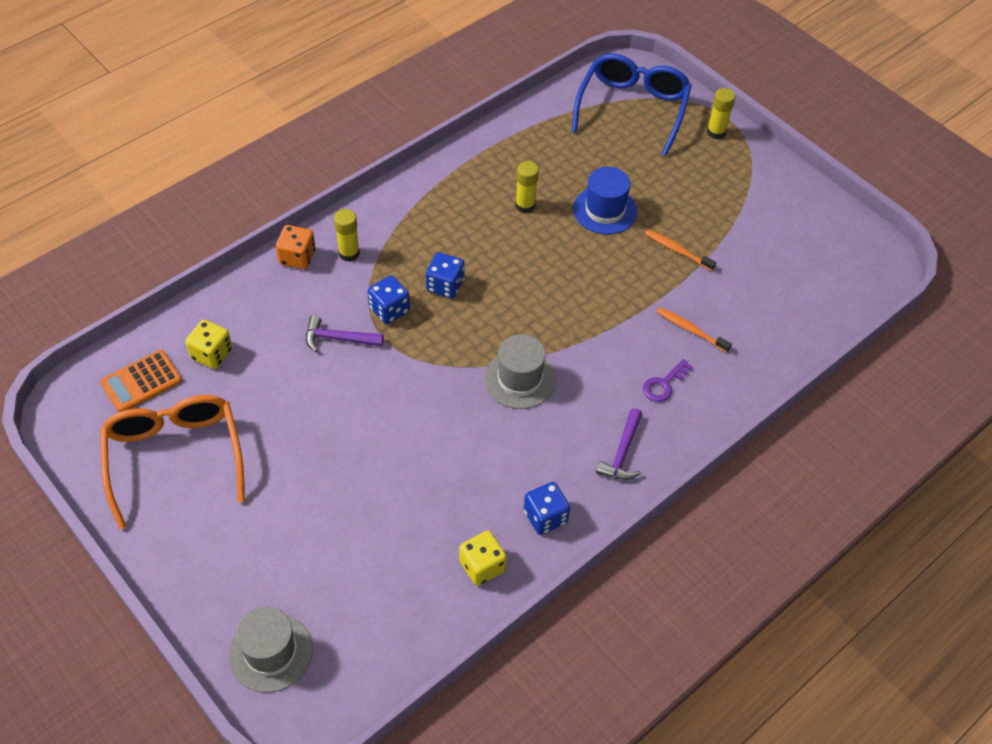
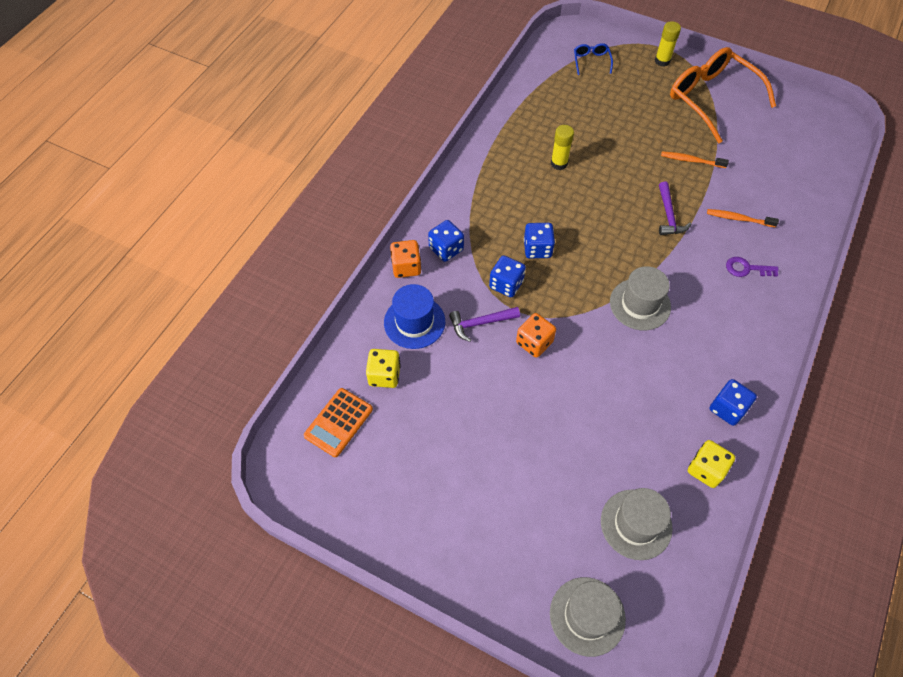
camera: 20 degrees left, 5 degrees up
orange glasses [100,395,245,529] -> orange glasses moved to [670,47,776,143]
yellow glue stick [334,209,360,262] -> blue dice [428,220,464,262]
blue glasses [571,53,692,156] -> blue glasses [574,43,613,75], size x0.43
blue hat [573,167,637,235] -> blue hat moved to [384,284,445,349]
purple hammer [596,408,642,480] -> purple hammer moved to [659,182,692,235]
purple key [643,359,693,402] -> purple key turned 75 degrees clockwise [726,257,779,277]
none -> orange dice [516,313,556,358]
none -> grey hat [601,488,673,560]

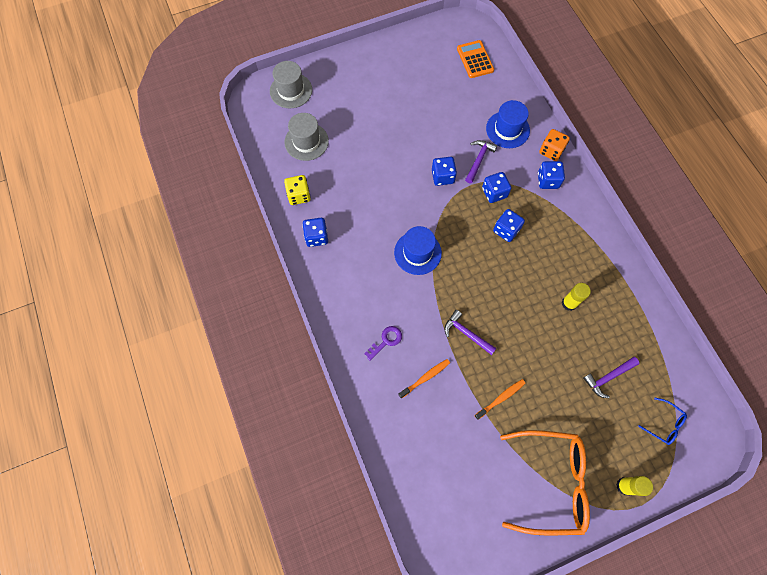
camera: 130 degrees right, 10 degrees up
yellow dice [366,349,401,388] -> none
orange dice [516,313,556,358] -> blue dice [432,157,457,186]
grey hat [610,266,671,330] -> blue hat [394,226,442,275]
none -> purple hammer [583,357,639,398]

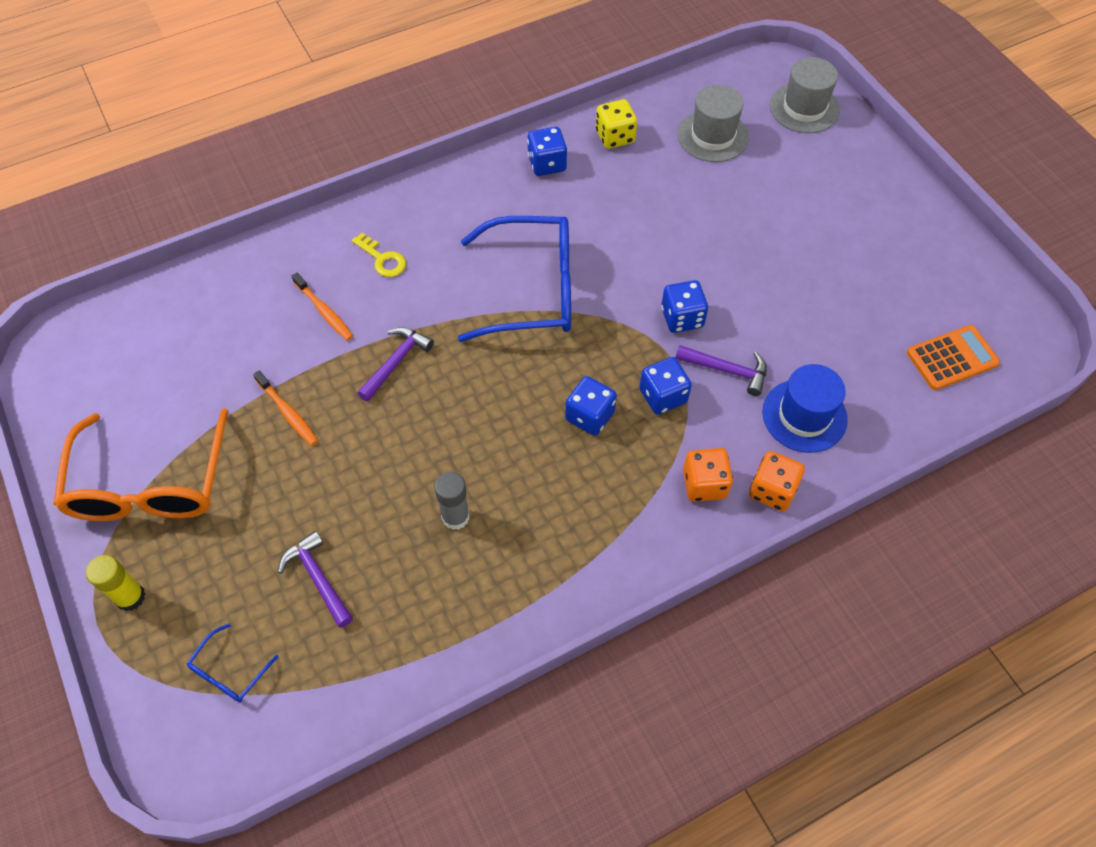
camera: 85 degrees right, 10 degrees down
purple key [364,326,402,361] -> yellow key [352,233,406,277]
blue hat [394,226,442,275] -> blue glasses [458,216,571,342]
blue dice [538,161,565,189] -> orange dice [683,448,733,502]
yellow glue stick [562,283,591,311] -> grey glue stick [434,472,470,530]

